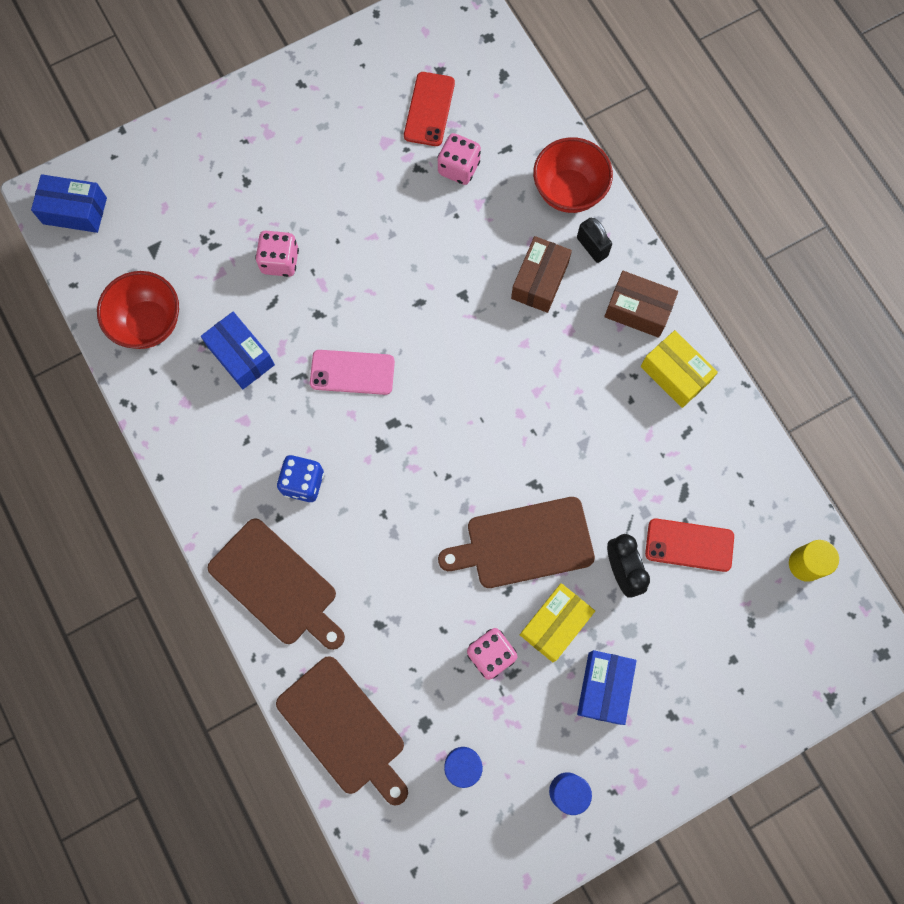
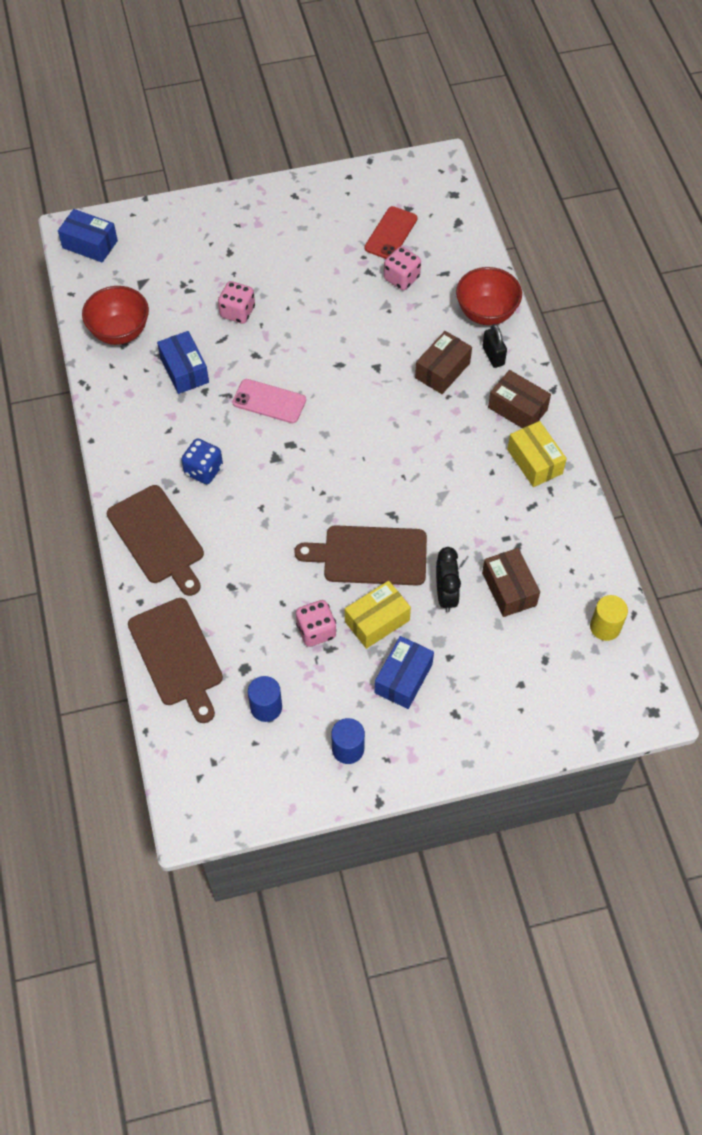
camera: 15 degrees right, 15 degrees down
red phone [645,518,734,572] -> brown box [482,548,540,617]

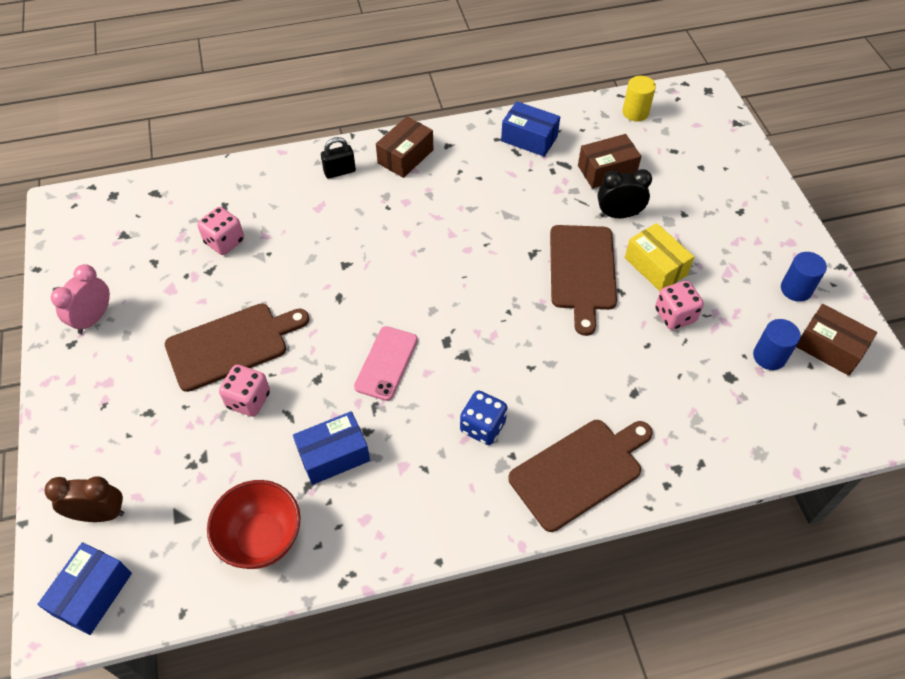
camera: 90 degrees left, 5 degrees down
brown cutting board [128,598,223,723] -> brown cutting board moved to [165,304,309,392]
red phone [364,206,418,259] -> none
blue box [374,636,434,709] -> blue box moved to [501,101,560,157]
brown box [415,331,472,394] -> brown box moved to [796,304,877,376]
red bowl [456,267,522,325] -> none
yellow box [507,421,567,487] -> none
none -> brown clock [44,476,124,522]
none -> pink clock [51,264,110,334]

